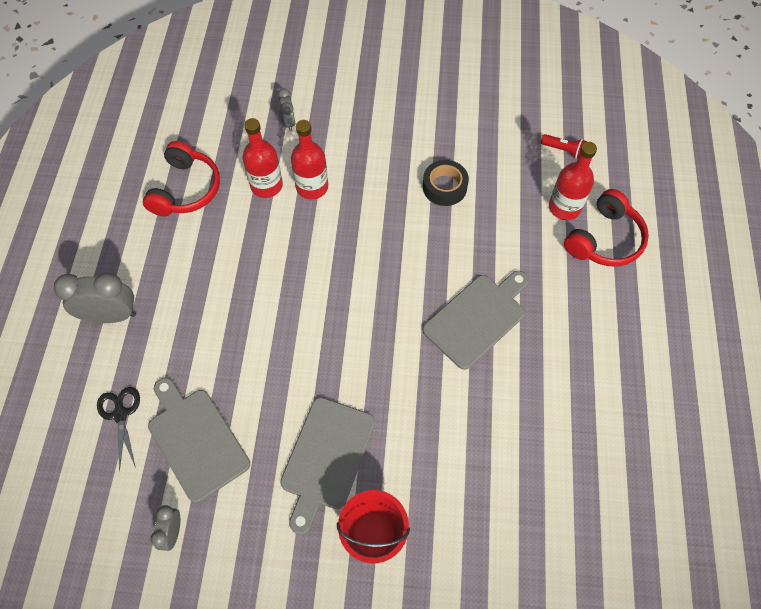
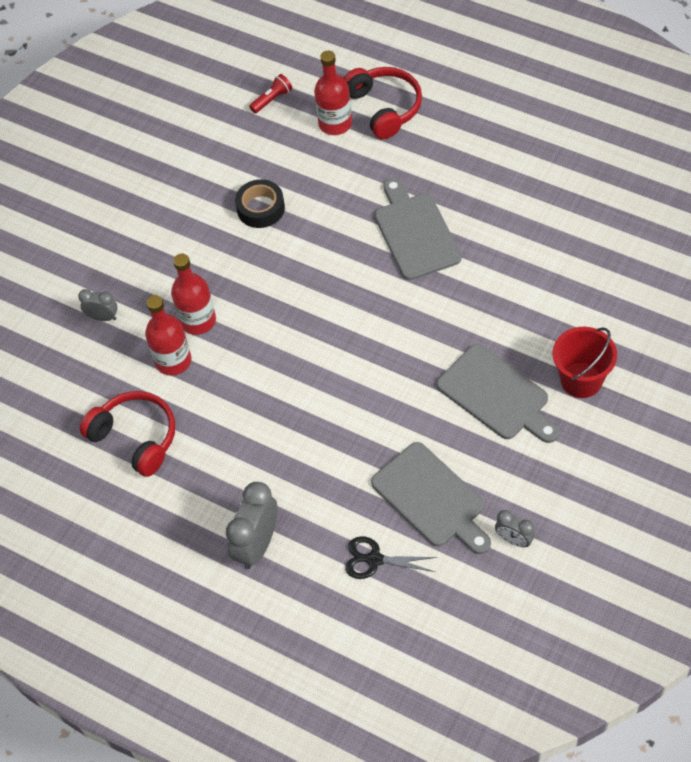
camera: 60 degrees left, 5 degrees down
grey cutting board [148,377,250,503] -> grey cutting board turned 120 degrees counterclockwise [371,442,491,554]

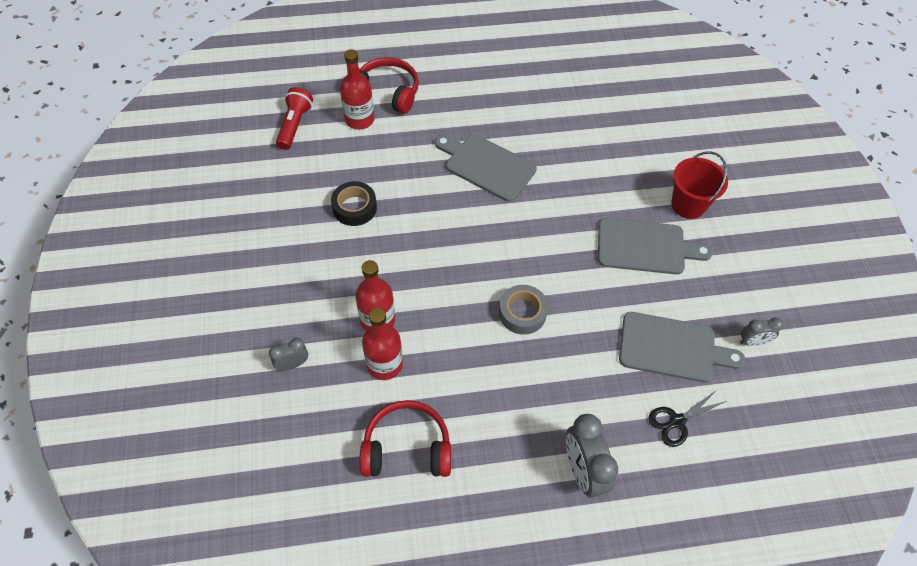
camera: 45 degrees left, 0 degrees up
red flashlight [249,74,292,113] -> red flashlight [276,87,313,150], size x1.52
none -> grey tape [499,285,548,335]

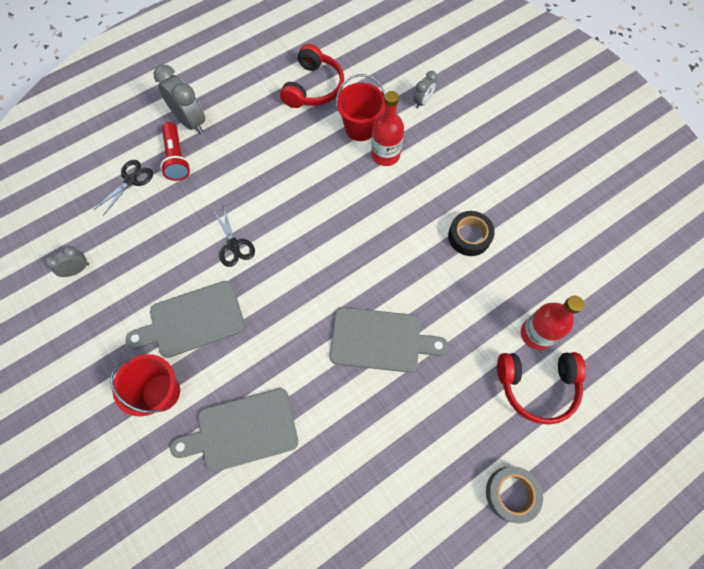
camera: 155 degrees right, 10 degrees up
red flashlight [276,87,313,150] -> red flashlight moved to [160,122,190,181]
red headphones [360,400,451,477] -> red headphones turned 45 degrees counterclockwise [280,44,344,108]
red bottle [362,308,403,380] -> red bucket [336,74,385,141]
grey tape [499,285,548,335] -> grey tape moved to [486,467,543,524]
grey cutting board [619,312,746,383] -> grey cutting board moved to [170,388,298,472]
none -> black scissors [212,204,255,267]

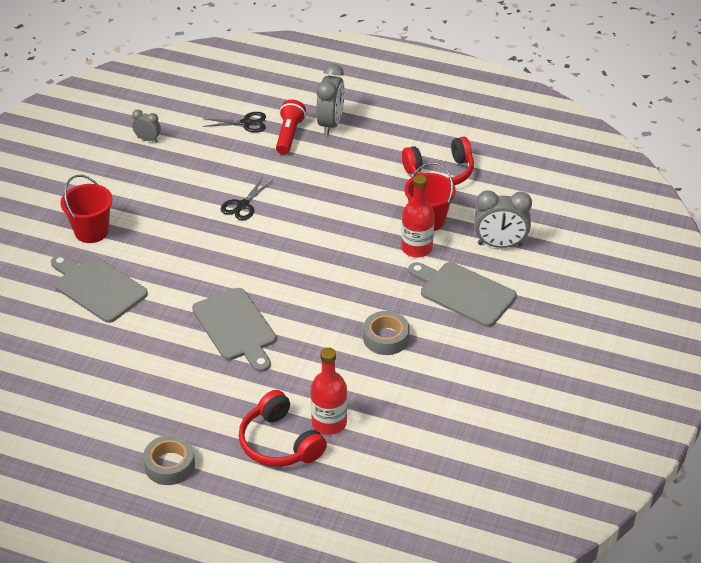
camera: 55 degrees right, 25 degrees down
grey cutting board [126,281,245,358] -> grey cutting board moved to [408,262,517,327]
red flashlight [160,122,190,181] -> red flashlight turned 150 degrees clockwise [276,100,306,154]
grey clock [413,71,437,109] -> grey clock [474,190,532,248], size x1.81
black tape [448,211,495,256] -> grey tape [363,311,410,355]

